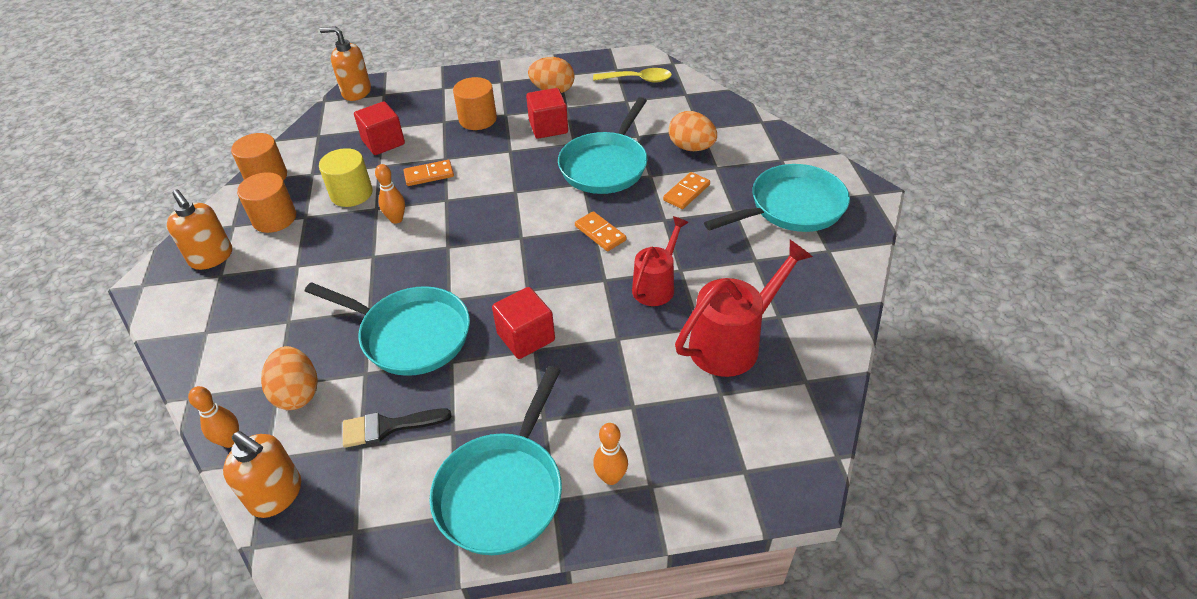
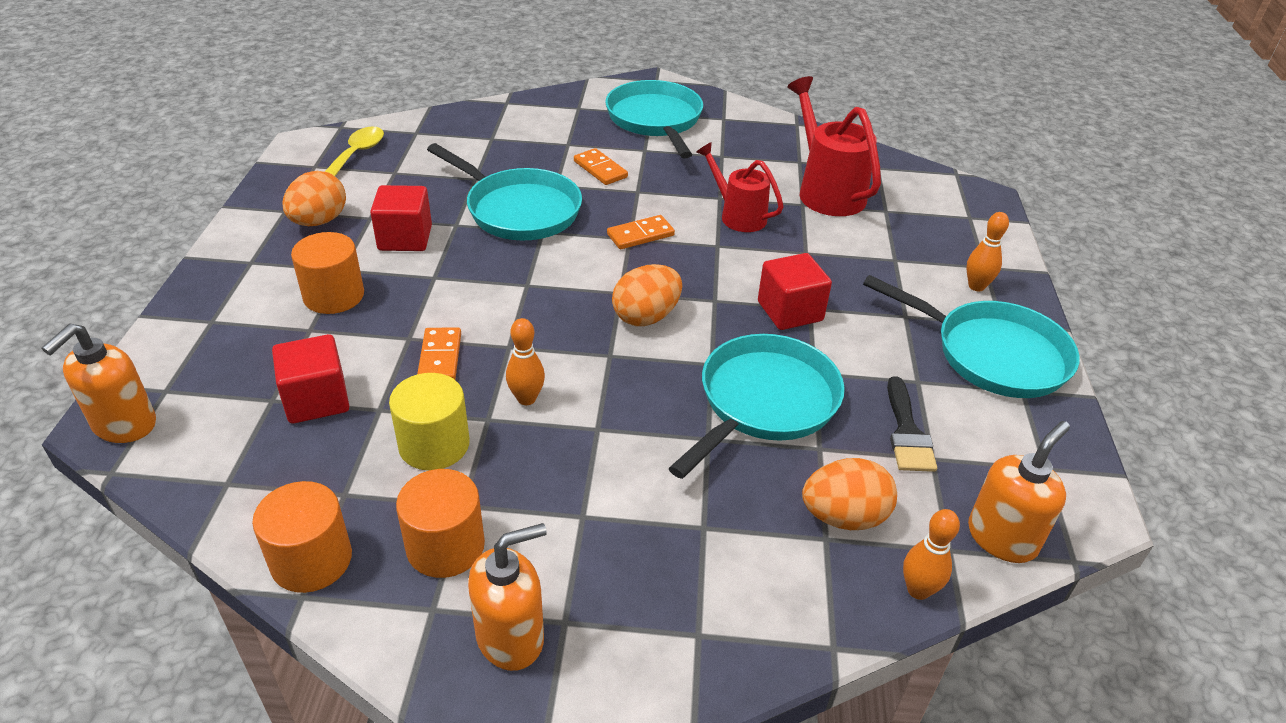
camera: 80 degrees left, 5 degrees down
orange egg [668,111,717,151] -> orange egg moved to [612,264,682,326]

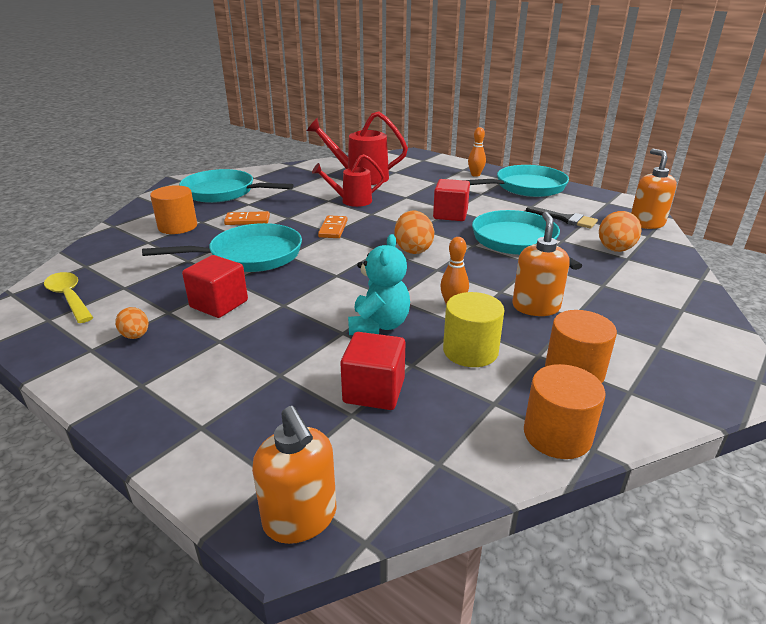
camera: 55 degrees left, 10 degrees down
orange egg [283,171,346,226] -> orange egg [115,307,148,339], size x0.59
orange cylinder [291,232,364,314] -> orange cylinder moved to [150,185,197,234]
orange domino [417,327,461,380] -> turquoise teddy bear [348,234,410,335]
orange soap dispenser [468,523,547,671] -> orange soap dispenser moved to [512,212,570,316]
orange bowling pin [903,509,960,600] -> none

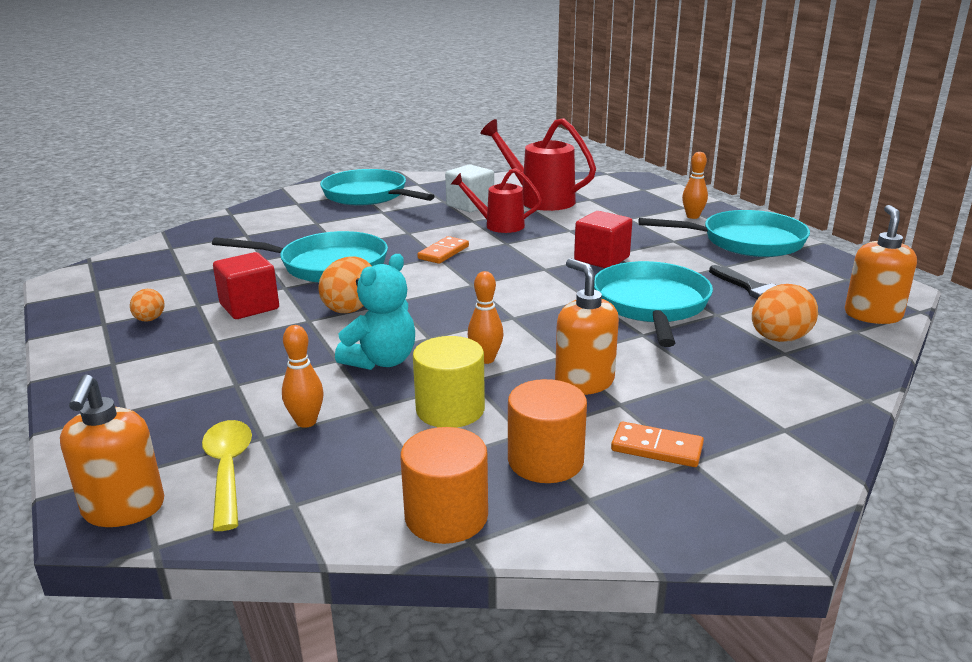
camera: 25 degrees right, 5 degrees down
yellow spoon [44,272,93,323] -> yellow spoon moved to [202,420,252,531]
orange cylinder [150,185,197,234] -> none
orange domino [224,211,270,225] -> orange domino moved to [611,422,704,467]
red cube [340,332,405,410] -> orange bowling pin [282,325,324,428]
orange egg [394,210,434,254] -> orange egg moved to [319,256,372,313]
orange soap dispenser [512,212,570,316] -> orange soap dispenser turned 60 degrees counterclockwise [555,258,619,395]
none -> white cube [445,164,494,212]

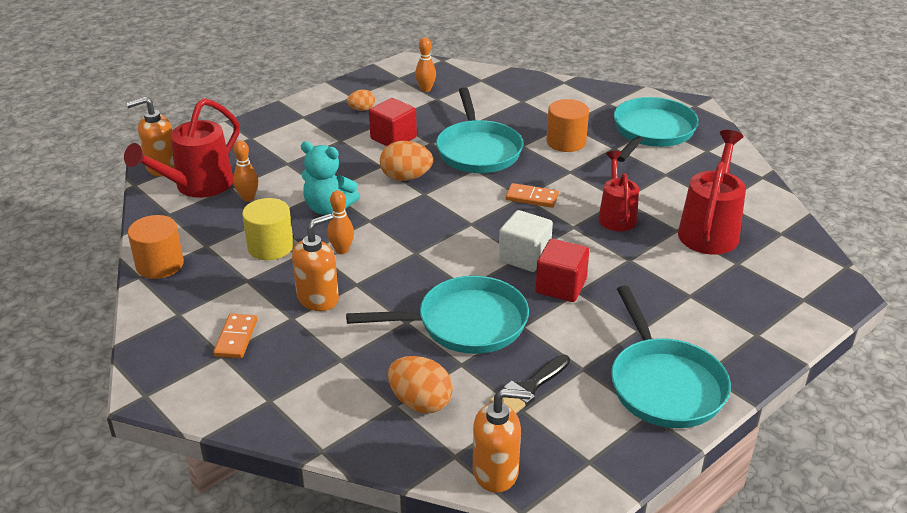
camera: 75 degrees right, 10 degrees up
yellow spoon [202,420,252,531] -> red watering can [124,98,240,198]
white cube [445,164,494,212] -> white cube moved to [499,210,553,272]
orange cylinder [508,379,587,483] -> orange cylinder moved to [547,99,589,152]
orange bowling pin [682,152,708,219] -> orange bowling pin moved to [415,37,436,92]

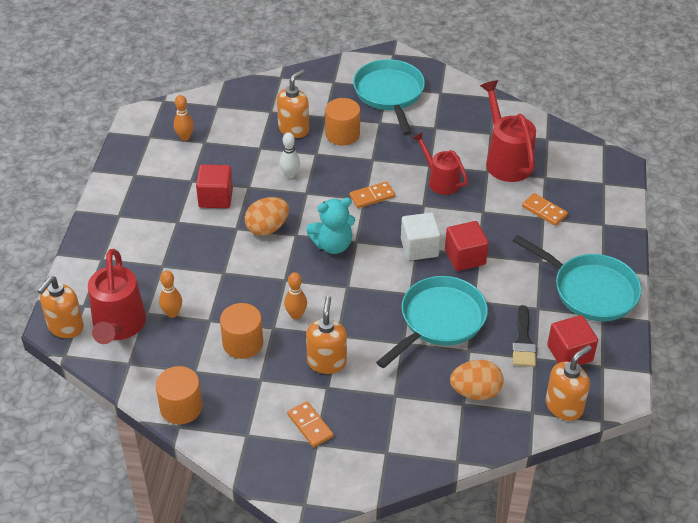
camera: 40 degrees left, 10 degrees up
yellow cylinder [242,198,294,260] -> orange cylinder [220,303,263,359]
turquoise teddy bear [301,141,360,215] -> turquoise teddy bear moved to [306,198,355,254]
orange egg [347,89,375,111] -> none
turquoise pan [436,87,523,173] -> white bowling pin [279,132,300,179]
none -> orange soap dispenser [277,69,309,138]
none -> orange domino [522,193,568,226]
none -> red cube [547,315,598,365]

